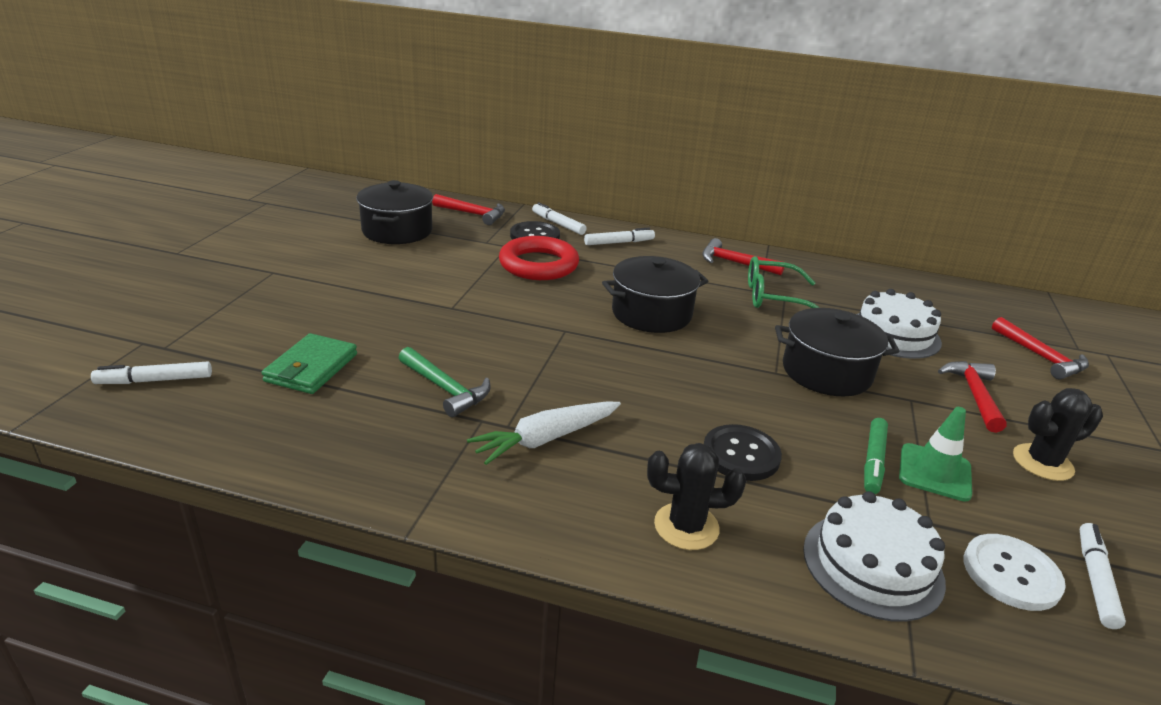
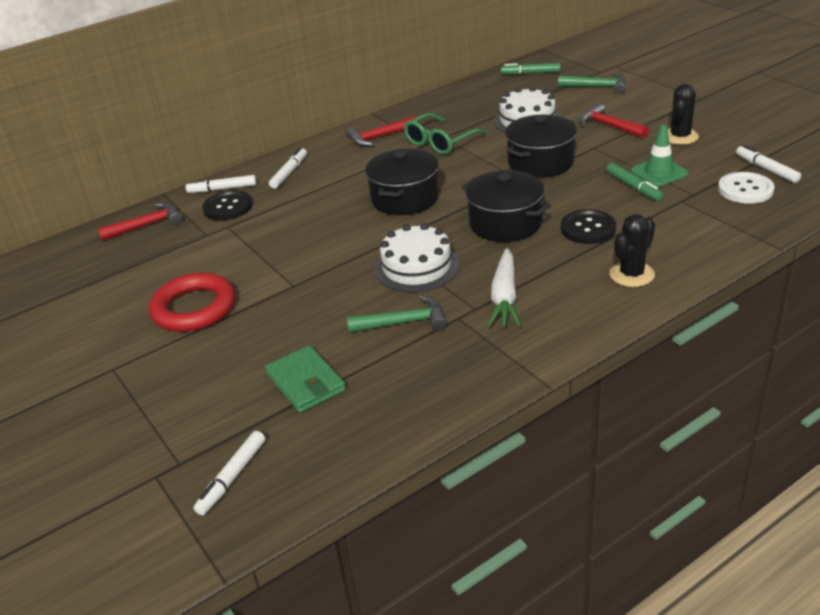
camera: 45 degrees left, 5 degrees up
black pot [357,180,433,244] -> black pot moved to [461,170,551,242]
red ring [499,236,579,280] -> red ring moved to [149,272,235,332]
white cake [803,491,946,622] -> white cake moved to [375,223,459,292]
red hammer [992,317,1089,380] -> green hammer [558,73,626,94]
none -> green marker [501,63,560,75]

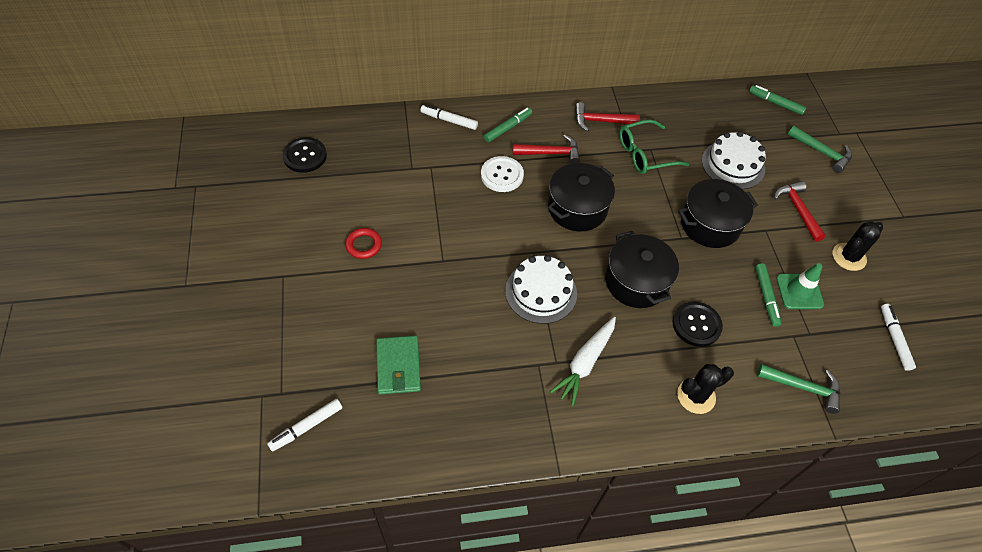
camera: 20 degrees right, 20 degrees up
red hammer [98,202,182,241] -> red hammer moved to [513,135,580,164]
red ring [149,272,235,332] -> red ring [345,228,382,259], size x0.52
black button [202,190,252,221] -> black button moved to [283,137,327,173]
white marker [269,148,307,189] -> green marker [484,108,532,142]
green hammer [347,295,447,333] -> green hammer moved to [757,364,840,414]
white button [718,172,775,204] -> white button moved to [481,156,524,192]

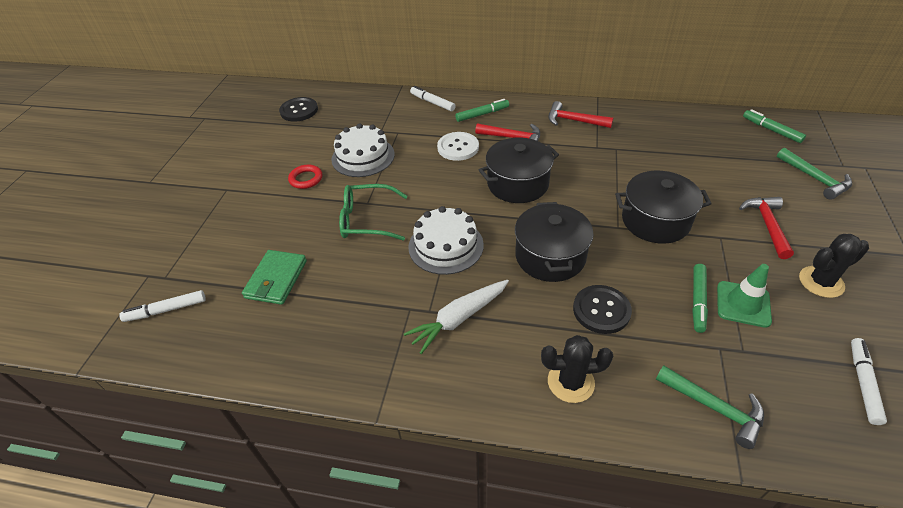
camera: 25 degrees right, 10 degrees down
green glasses [619,119,689,174] -> green glasses moved to [339,184,407,240]
white cake [702,131,766,190] -> white cake moved to [331,123,395,177]

